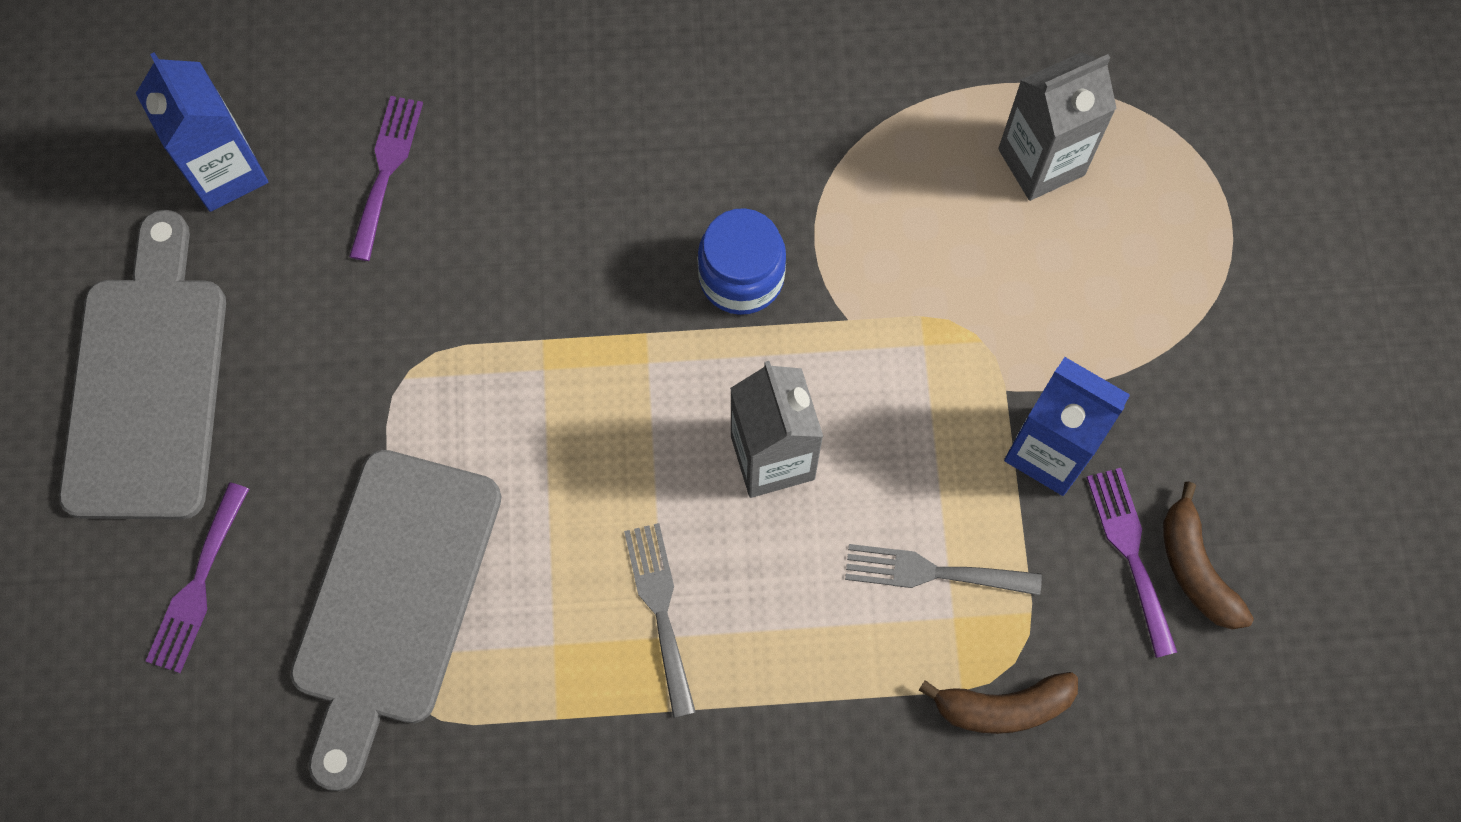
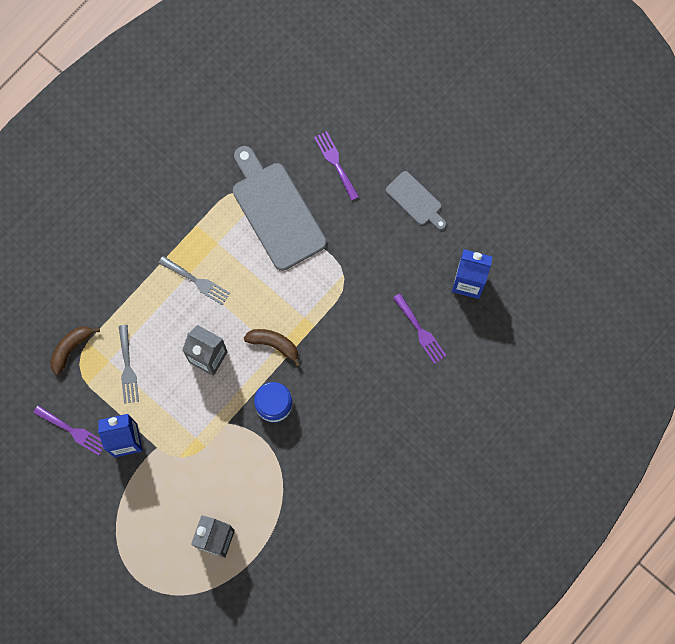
camera: 135 degrees right, 5 degrees up
grey cutting board [59,210,226,519] -> grey cutting board [386,171,446,230], size x0.53
grey fork [845,544,1042,596] -> grey fork turned 120 degrees clockwise [119,325,139,404]
brown banana [1163,482,1254,629] -> brown banana moved to [244,329,301,367]

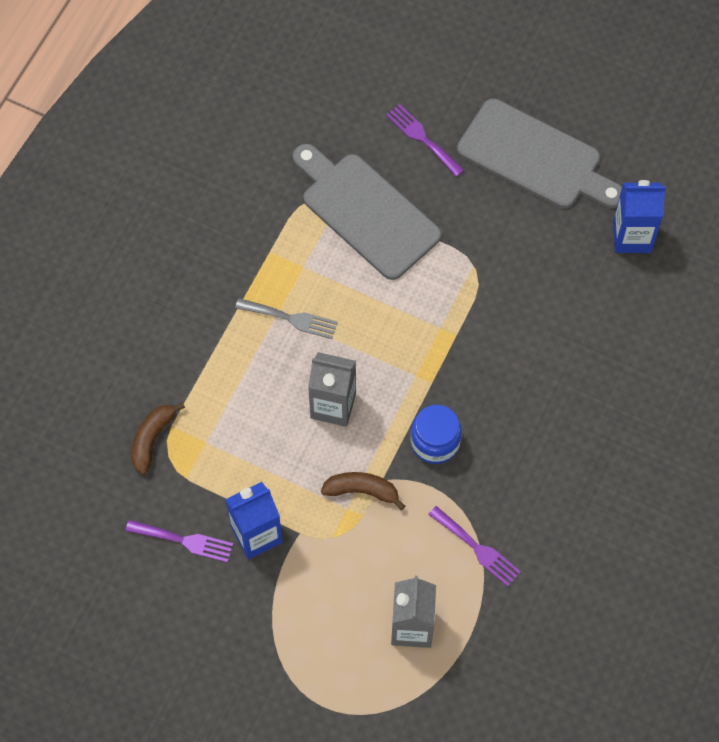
camera: 15 degrees left, 10 degrees down
grey fork [119,325,139,404] -> none
brown banana [244,329,301,367] -> brown banana moved to [321,472,405,510]
grey cutting board [386,171,446,230] -> grey cutting board [457,99,622,209], size x1.89
purple fork [393,293,446,364] -> purple fork moved to [428,506,521,586]

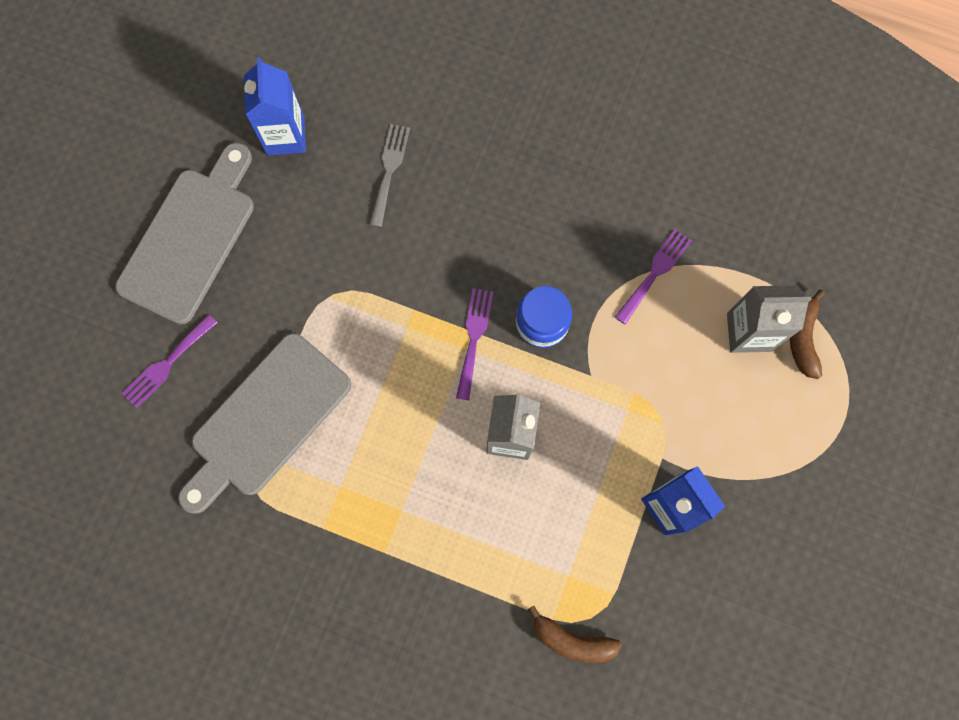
camera: 95 degrees left, 10 degrees up
purple fork [126,520,233,563] -> purple fork moved to [456,288,493,400]
grey fork [235,298,338,339] -> grey fork moved to [369,124,410,227]
brown banana [321,472,405,510] -> brown banana moved to [789,290,825,379]

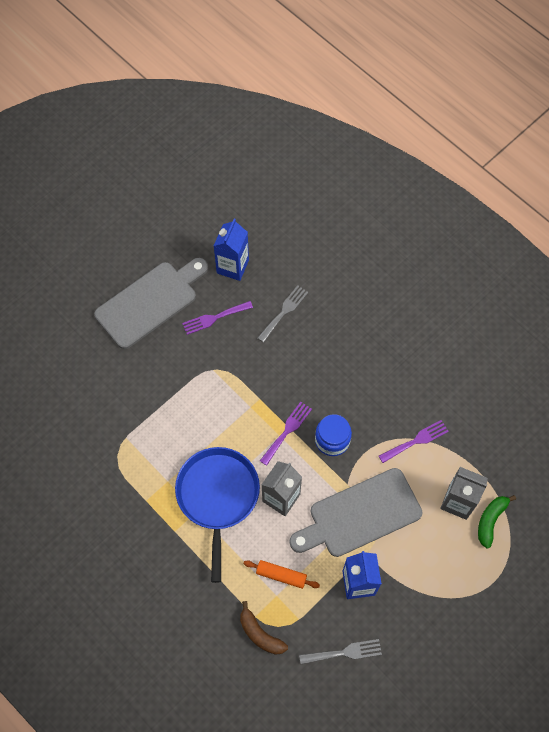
camera: 25 degrees right, 10 degrees down
purple fork [122,314,218,408] -> purple fork moved to [182,301,253,335]
grey cutting board [178,333,351,514] -> grey cutting board moved to [289,468,422,557]
brown banana [789,290,825,379] -> green banana [478,495,516,548]
none -> blue pan [175,447,260,583]
none -> orange rolling pin [244,560,320,589]
none -> grey fork [299,639,382,664]

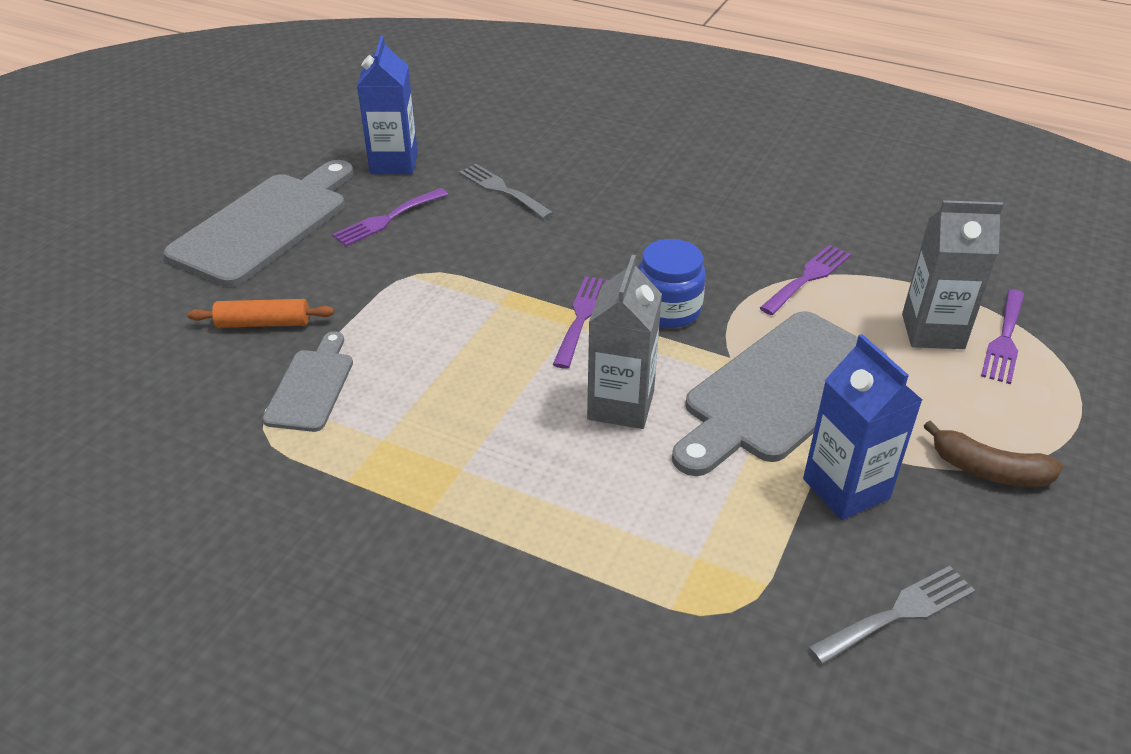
camera: 20 degrees left, 25 degrees down
blue pan [175,447,260,583] -> none
brown banana [240,601,288,655] -> brown banana moved to [924,421,1063,487]
orange rolling pin [244,560,320,589] -> orange rolling pin moved to [187,299,334,328]
grey fork [257,285,308,343] -> grey fork turned 60 degrees counterclockwise [459,164,553,219]
green banana [478,495,516,548] -> purple fork [981,289,1025,384]
none -> grey cutting board [262,331,353,432]

